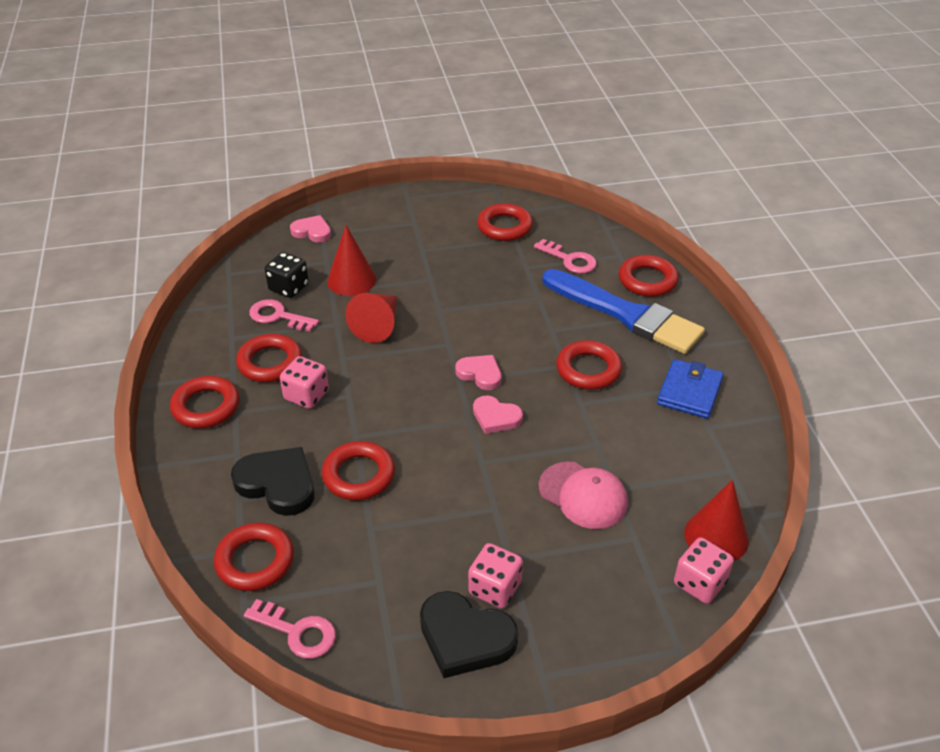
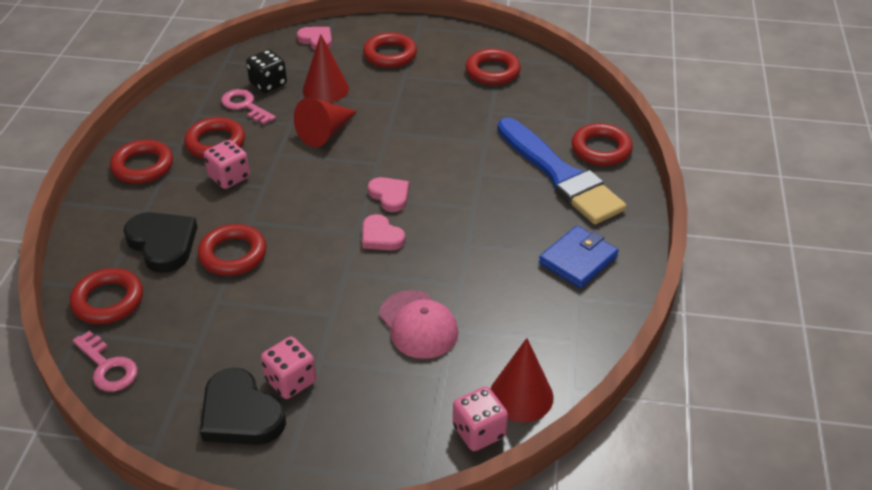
camera: 20 degrees right, 0 degrees up
pink key [534,239,597,274] -> none
red ring [556,340,622,390] -> red ring moved to [363,32,417,68]

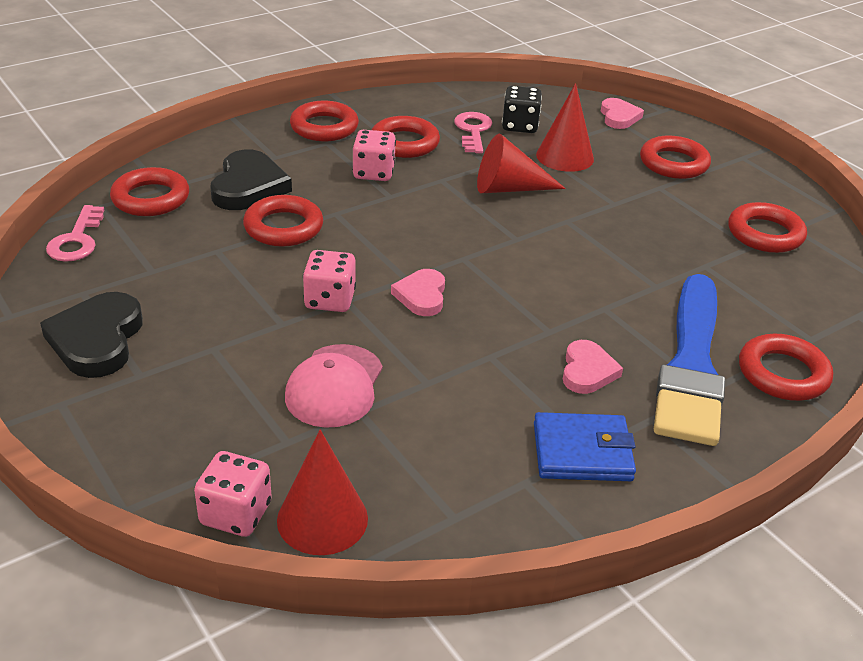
camera: 45 degrees right, 5 degrees down
pink dice [261,337,316,399] -> pink dice moved to [303,250,356,312]
pink heart [368,177,409,212] -> pink heart moved to [563,340,623,394]

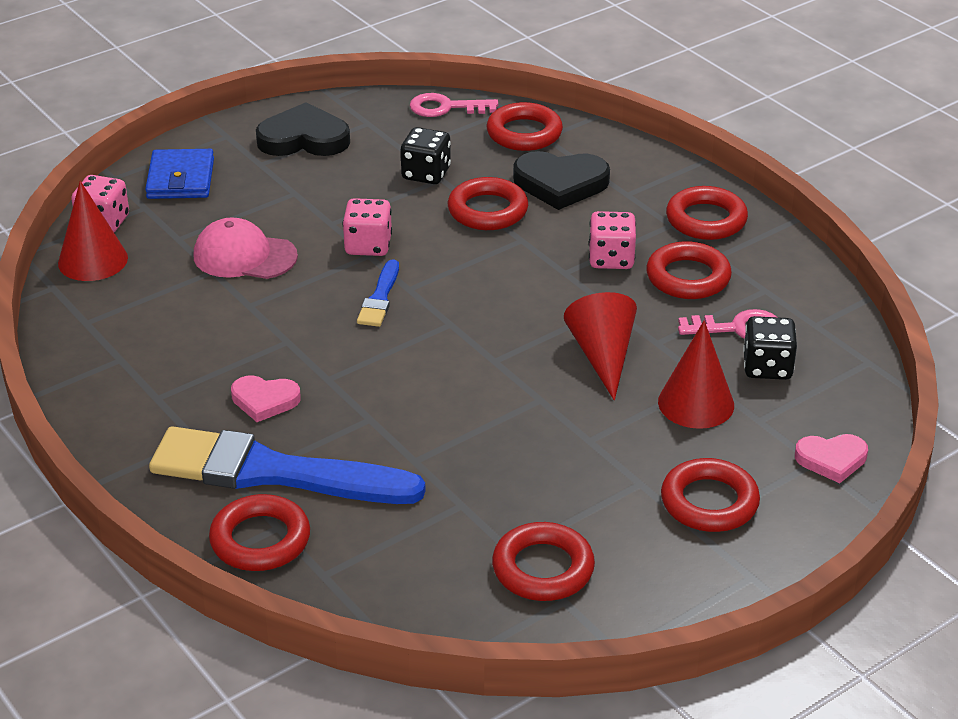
camera: 90 degrees right, 0 degrees up
pink heart [391,269,445,316] -> blue brush [357,259,399,327]
blue wallet [534,412,636,481] -> blue wallet moved to [145,149,214,199]
none -> black dice [401,127,451,184]

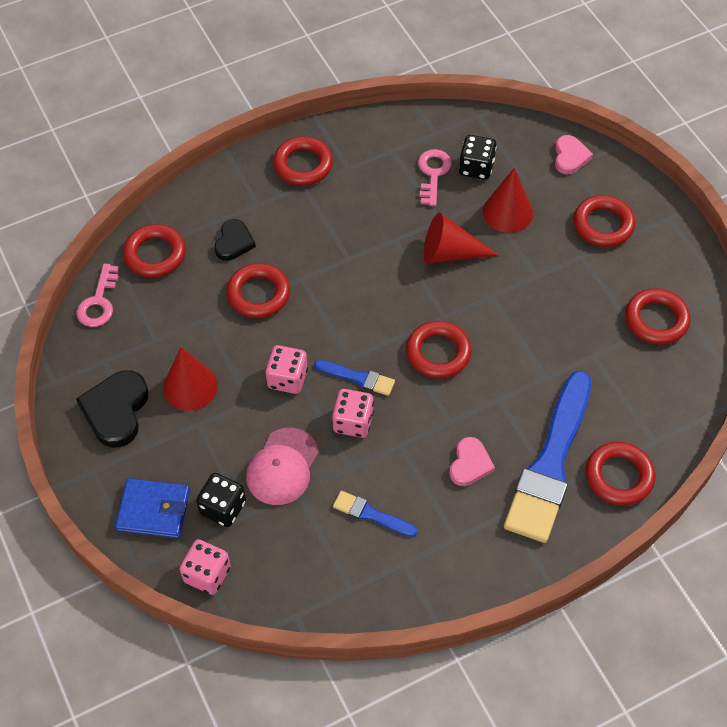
camera: 80 degrees left, 20 degrees up
red cone [58,181,128,281] -> red cone moved to [163,347,218,411]
black dice [401,127,451,184] -> black dice moved to [196,473,246,527]
black heart [513,151,610,210] -> black heart [214,219,256,261], size x0.62
pink dice [589,211,636,269] -> pink dice moved to [332,389,374,438]
red ring [646,241,732,299] -> red ring moved to [406,321,472,379]
none -> blue brush [333,491,417,537]

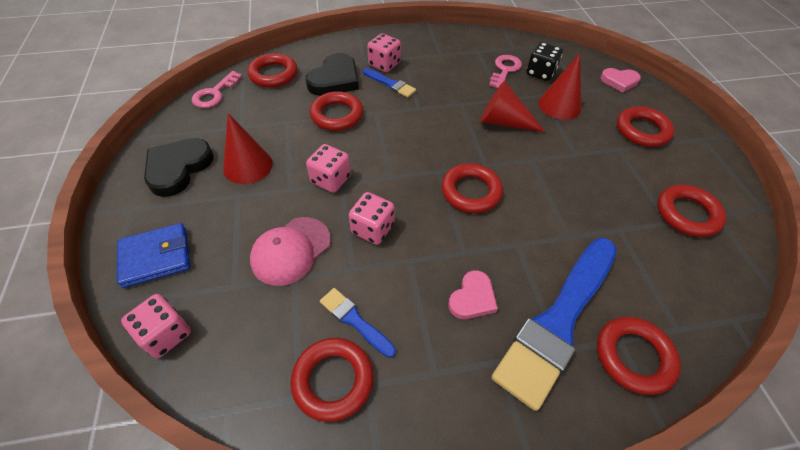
camera: 15 degrees right, 5 degrees down
blue wallet [115,478,190,538] -> blue wallet turned 45 degrees counterclockwise [117,223,190,288]
black dice [196,473,246,527] -> none
black heart [214,219,256,261] -> black heart [305,53,359,96], size x1.61
red ring [273,136,333,186] -> red ring moved to [290,338,374,422]
blue brush [314,360,395,396] -> blue brush moved to [363,68,416,98]
pink heart [555,135,593,174] -> pink heart turned 75 degrees clockwise [601,68,641,92]
none -> pink dice [367,33,401,72]

